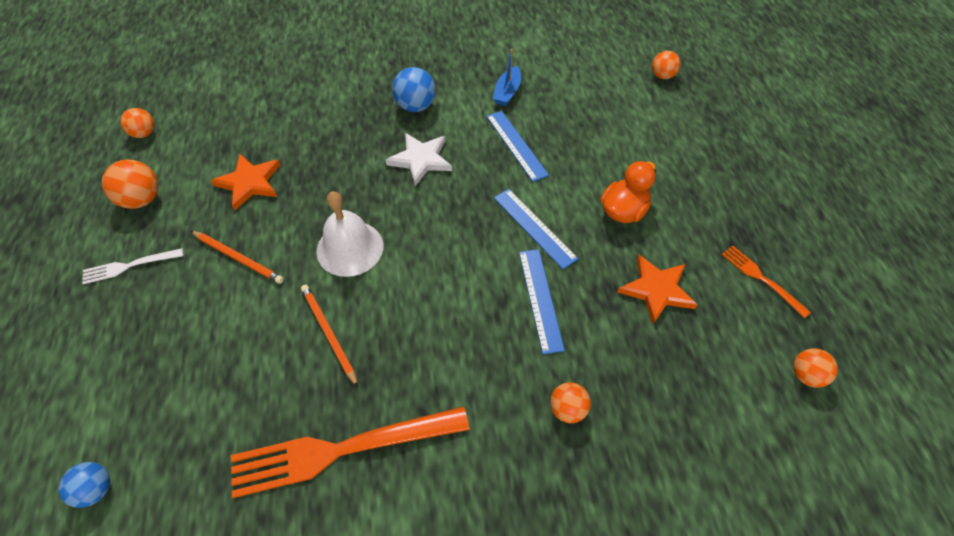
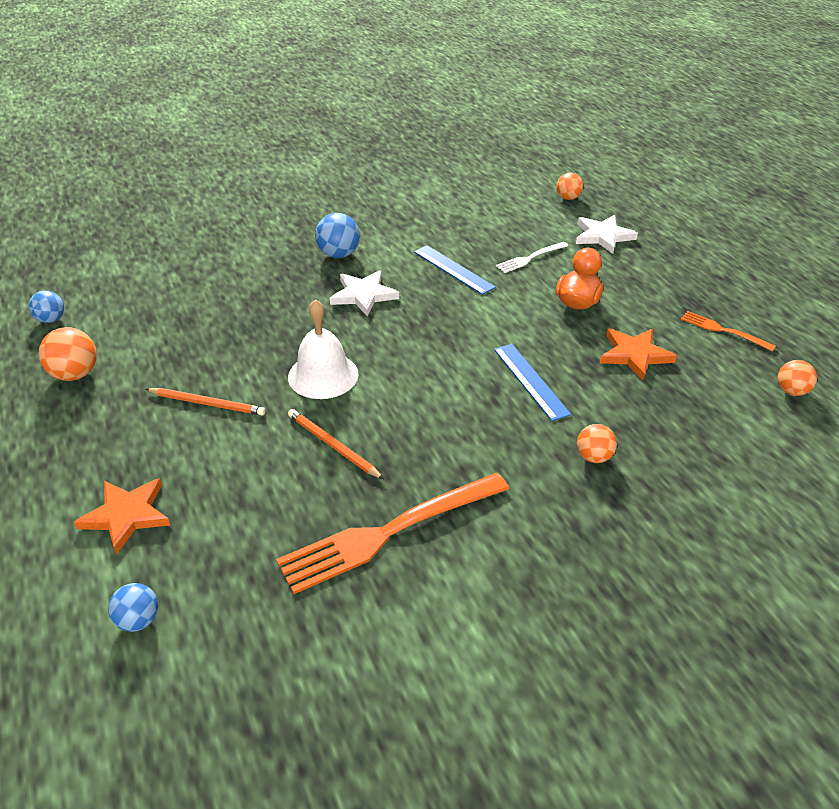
camera: 15 degrees left, 15 degrees down
white fork [82,248,184,284] -> white fork moved to [496,242,568,273]
orange ball [120,108,154,138] -> blue ball [29,290,64,323]
orange star [211,154,280,210] -> orange star moved to [74,478,170,555]
blue boat [493,49,521,106] -> none
blue ruler [494,189,578,269] -> none
none -> white star [576,215,638,254]

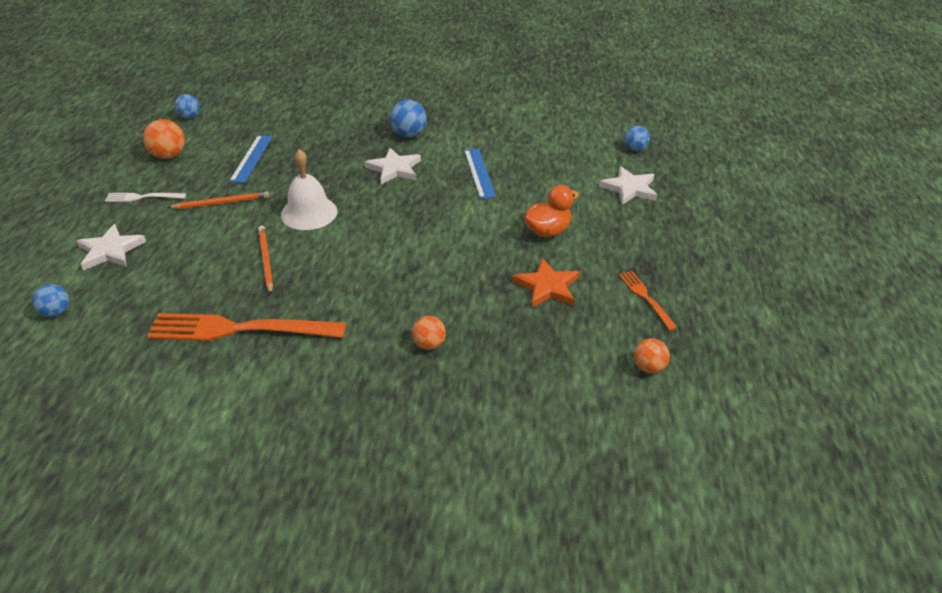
camera: 30 degrees right, 0 degrees up
orange star [74,478,170,555] -> white star [77,224,146,270]
orange pencil [145,388,266,416] -> orange pencil turned 60 degrees counterclockwise [167,192,269,209]
blue ruler [494,344,571,421] -> blue ruler moved to [229,135,273,183]
white fork [496,242,568,273] -> white fork moved to [105,193,186,202]
orange ball [556,172,583,200] -> blue ball [624,126,650,151]

